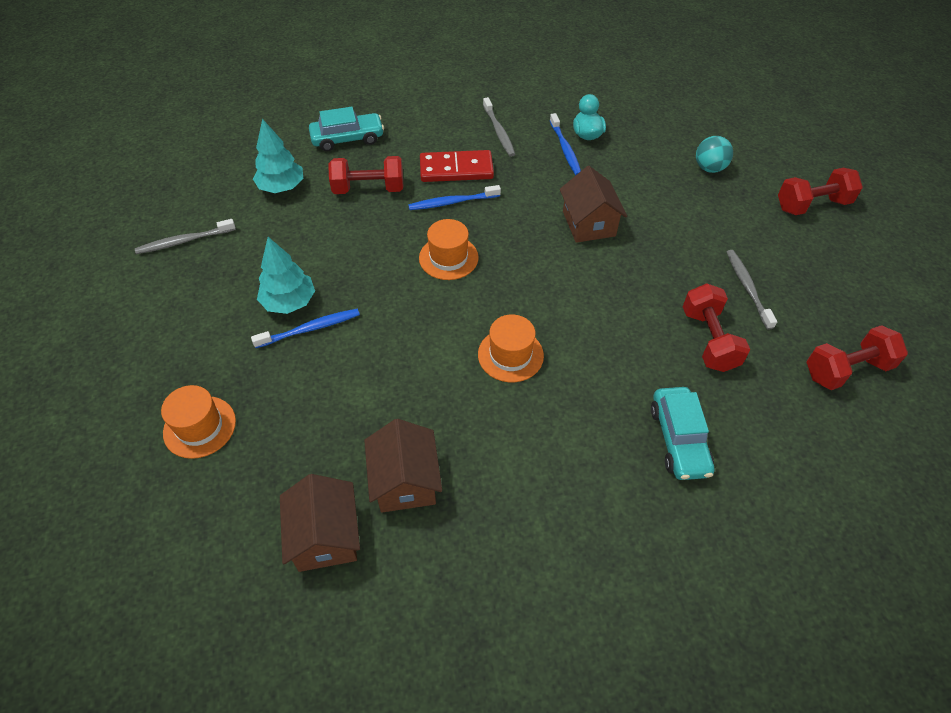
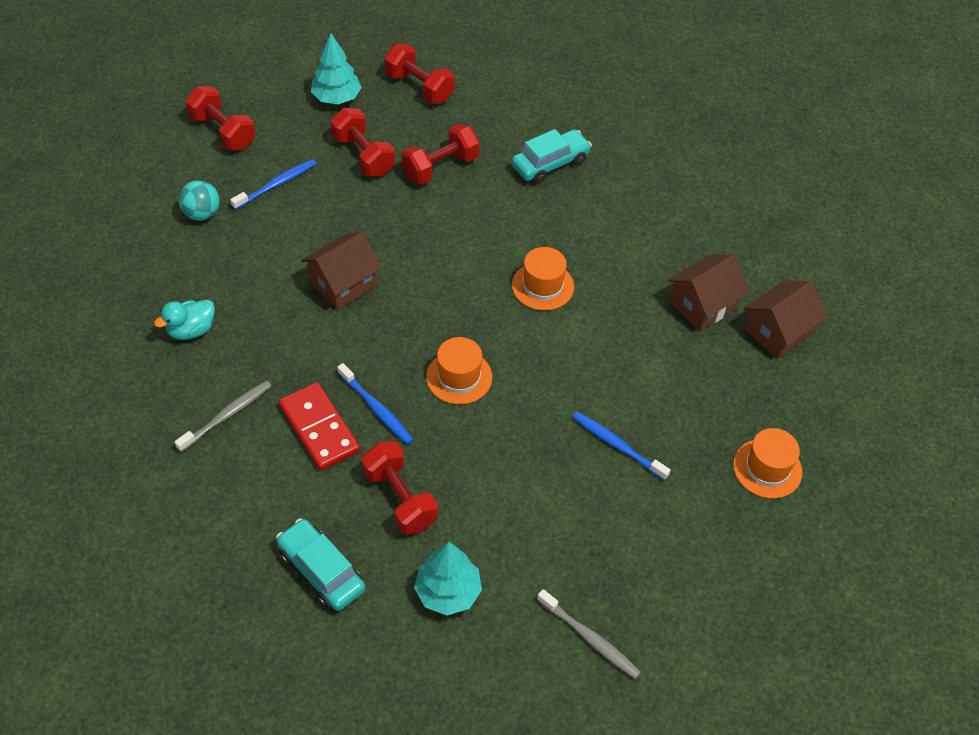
camera: 120 degrees left, 0 degrees up
turquoise tree [257,237,315,314] -> turquoise tree moved to [311,33,362,104]
blue toothbrush [550,113,581,175] -> blue toothbrush moved to [230,159,317,210]
grey toothbrush [727,250,777,330] -> red dumbbell [330,108,395,176]

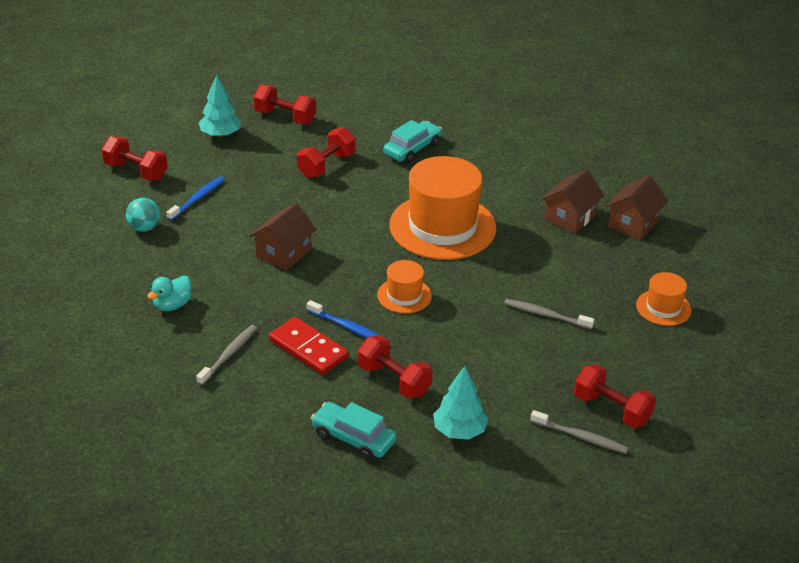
camera: 15 degrees left, 15 degrees down
red dumbbell [330,108,395,176] -> red dumbbell moved to [574,364,656,428]
orange hat [512,247,574,311] -> orange hat [389,156,496,260], size x2.09
blue toothbrush [572,412,670,480] -> grey toothbrush [504,299,594,329]

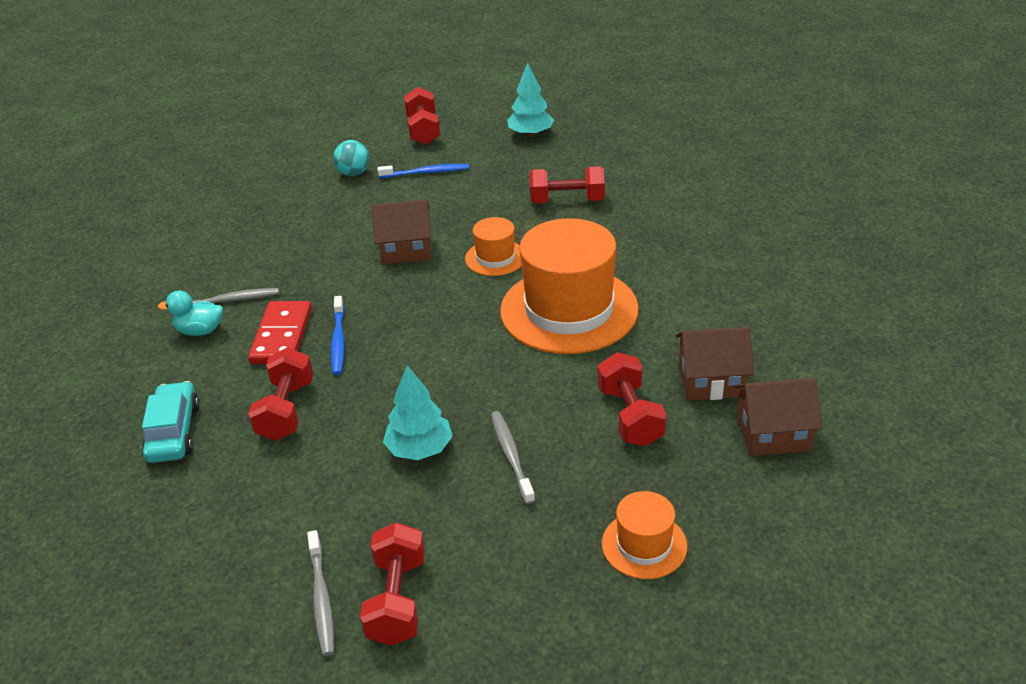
camera: 55 degrees right, 0 degrees up
turquoise duck [147,276,192,311] -> turquoise duck moved to [158,290,223,336]
red dumbbell [253,85,316,124] -> red dumbbell moved to [597,352,667,446]
orange hat [377,260,432,313] -> orange hat moved to [465,217,521,276]
turquoise car [383,120,442,163] -> none
turquoise tree [433,366,488,440] -> turquoise tree moved to [383,365,453,460]

